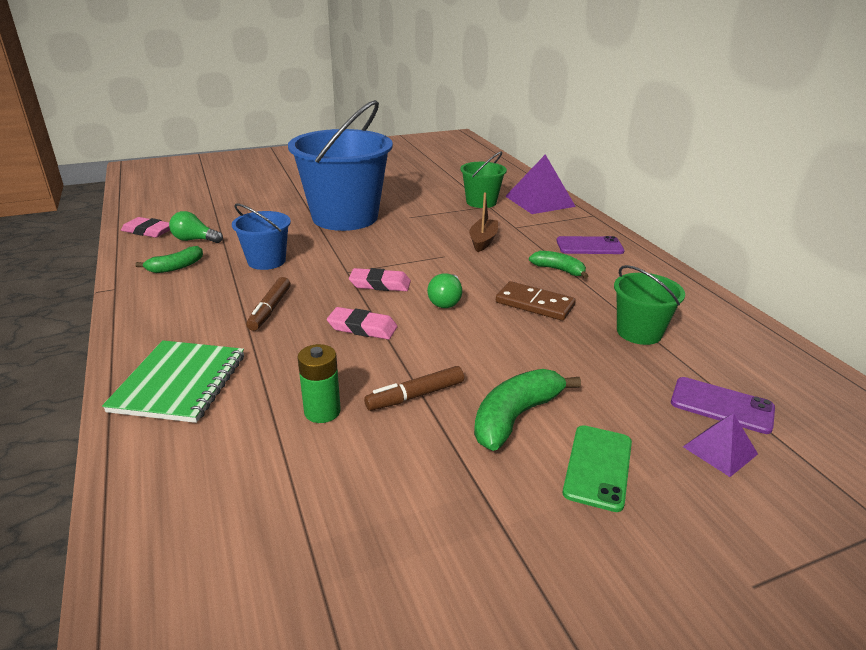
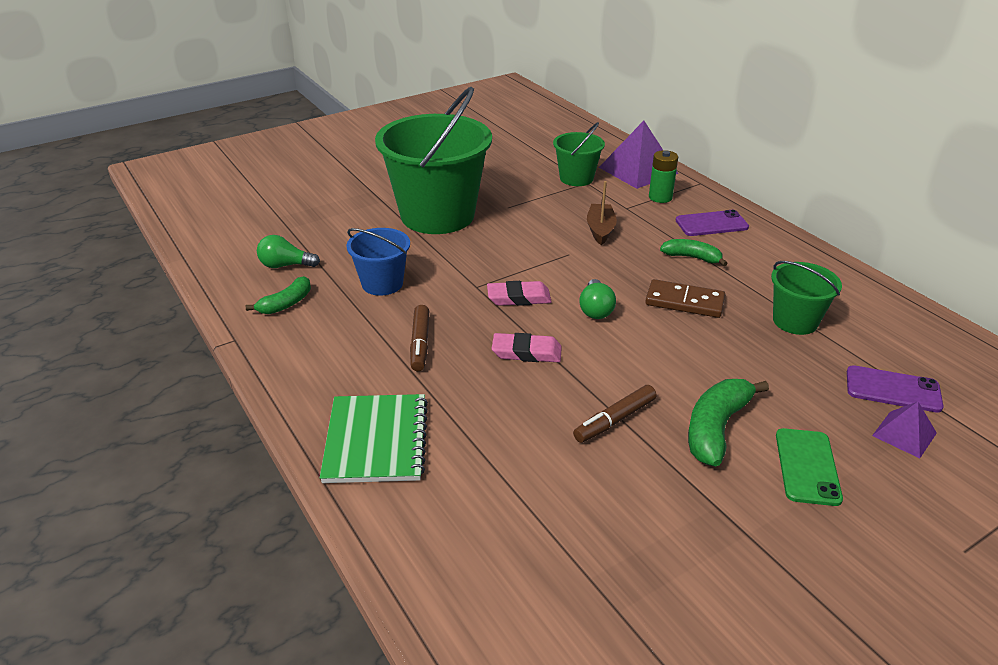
camera: 10 degrees left, 5 degrees up
pink eraser [121,217,170,238] -> none
blue bucket [288,100,393,231] -> green bucket [375,87,492,234]
green battery [297,344,341,423] -> green battery moved to [649,150,678,203]

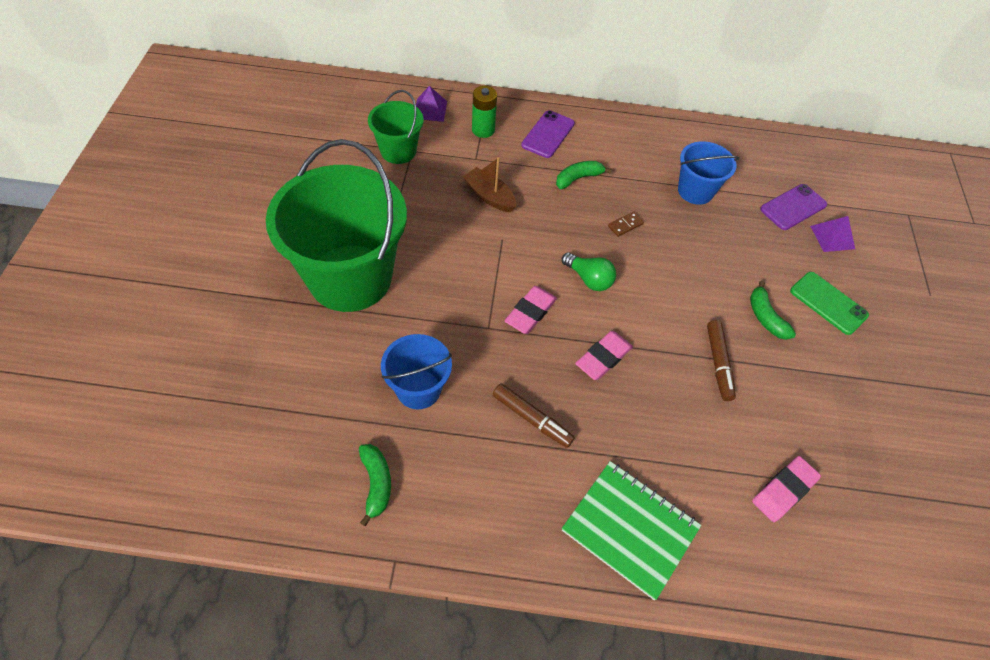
camera: 55 degrees left, 20 degrees up
green light bulb [257,235,320,268] -> none
purple pyramid [599,121,679,189] -> purple pyramid [416,86,447,122], size x0.54
brown domino [645,279,725,318] -> brown domino [608,212,644,237], size x0.51
green banana [688,379,769,467] -> green banana [750,281,796,340], size x0.64
green bucket [771,261,842,335] -> blue bucket [678,141,739,205]
none -> pink eraser [752,456,821,522]

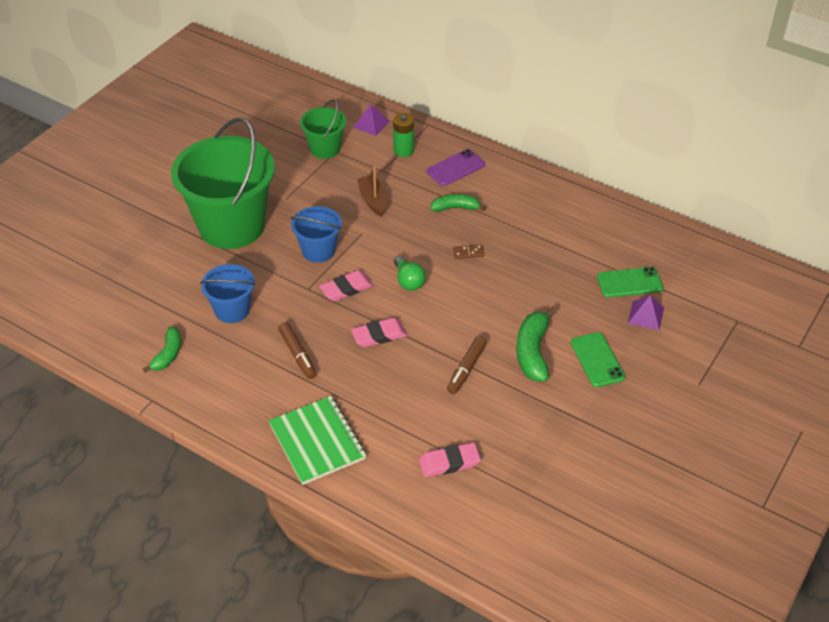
camera: 30 degrees right, 10 degrees down
blue bucket [678,141,739,205] -> blue bucket moved to [291,206,342,263]
green banana [750,281,796,340] -> green banana [516,307,556,381], size x1.57
purple phone [760,184,827,230] -> green phone [597,267,663,298]

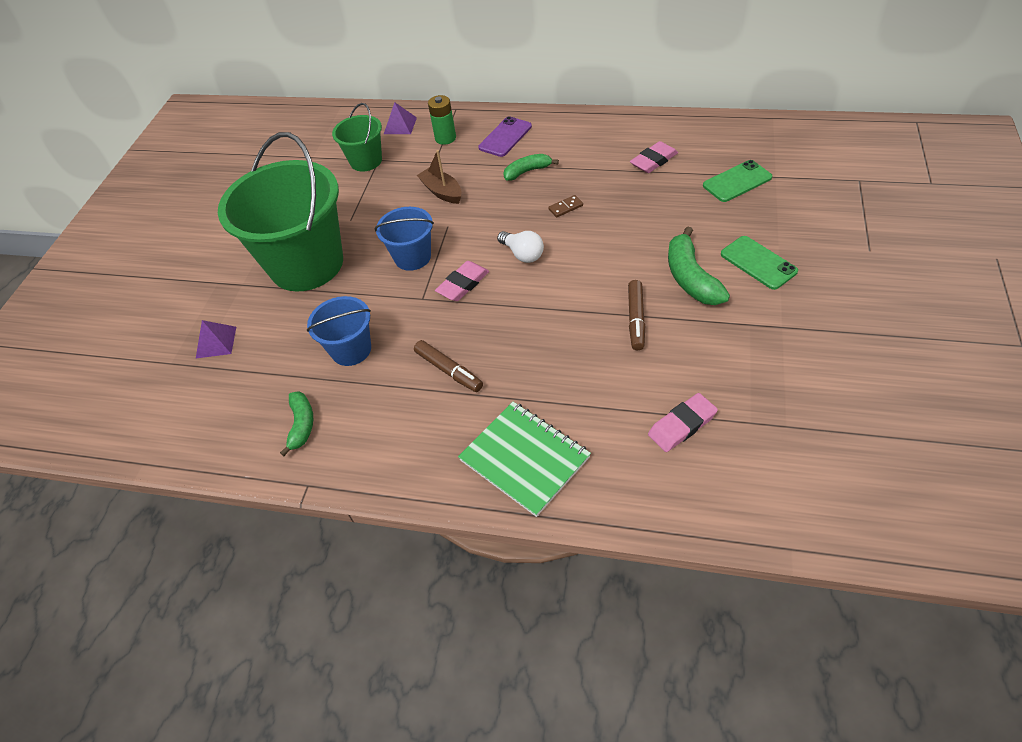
camera: 15 degrees left, 5 degrees up
pink eraser [351,318,407,347] -> pink eraser moved to [630,141,678,173]
green light bulb [394,255,426,291] -> white light bulb [497,231,544,263]
purple pyramid [628,295,664,330] -> purple pyramid moved to [196,320,236,358]

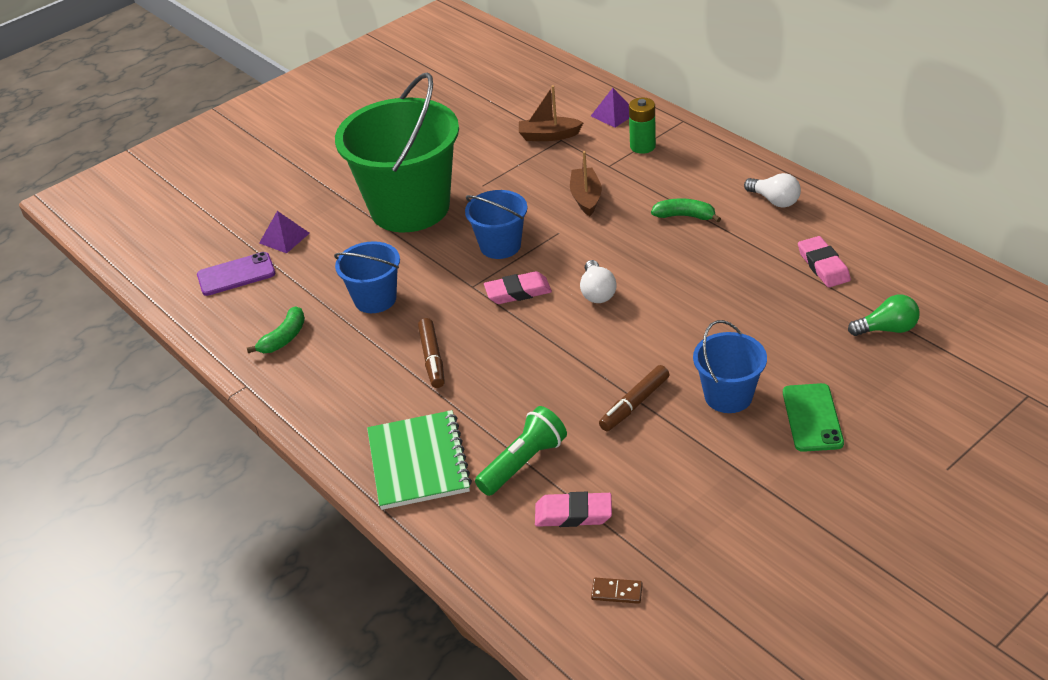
camera: 35 degrees right, 10 degrees down
green bucket [332,103,382,172] -> brown boat [519,85,584,141]
purple phone [478,116,532,157] -> purple phone moved to [197,252,275,296]
brown domino [548,195,583,218] -> brown domino moved to [591,578,643,604]
pink eraser [630,141,678,173] -> pink eraser turned 75 degrees clockwise [798,236,851,287]
green banana [668,226,730,305] -> blue bucket [693,320,767,413]
green phone [703,160,772,202] -> green light bulb [848,295,920,336]
none -> green flashlight [475,406,567,496]
none -> white light bulb [744,173,801,208]

